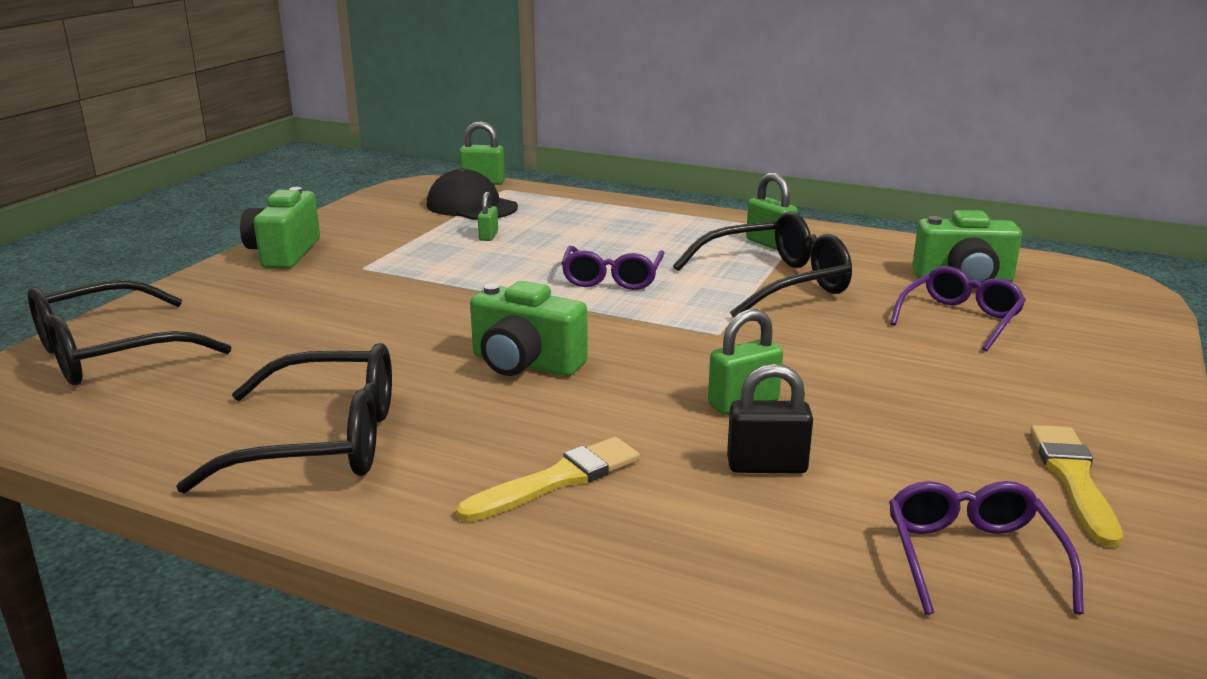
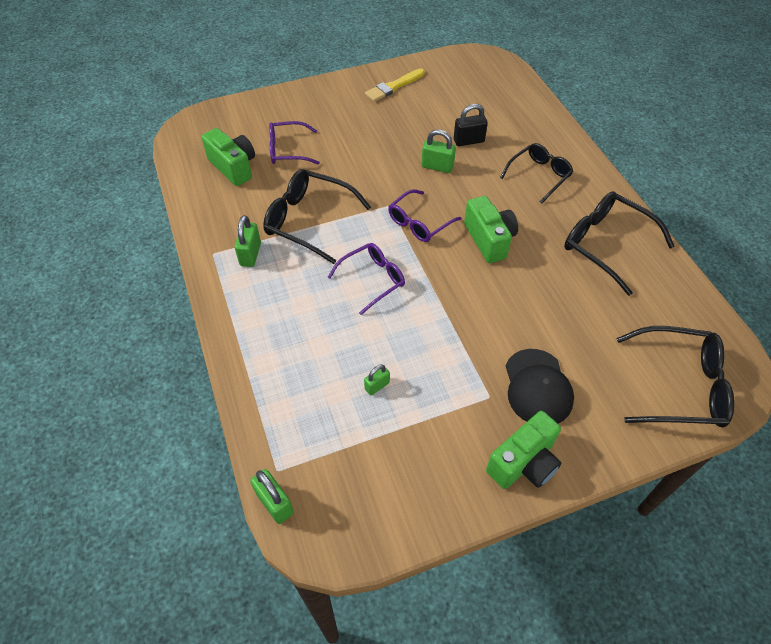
camera: 135 degrees left, 30 degrees up
black cap [427,168,518,220] -> black cap moved to [506,349,574,424]
yellow brush [456,437,640,522] -> black glasses [500,143,573,204]
black padlock [727,364,813,474] -> black padlock turned 60 degrees counterclockwise [454,104,488,146]
purple glasses [889,481,1084,615] -> purple glasses moved to [388,189,462,242]

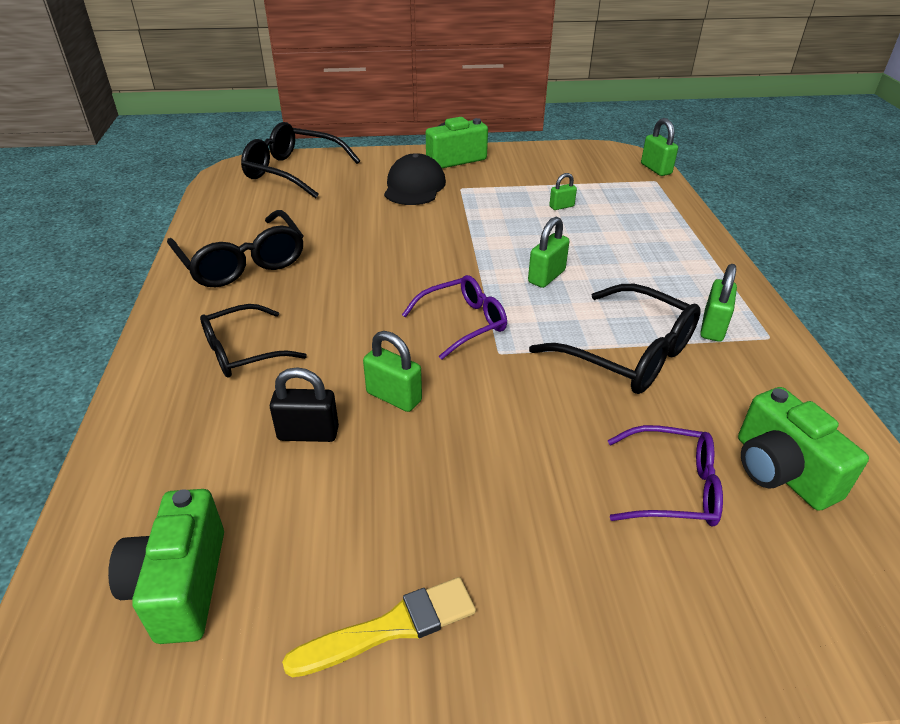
camera: 165 degrees left, 15 degrees down
purple glasses [328,243,405,315] -> green padlock [528,217,570,288]
green camera [464,196,518,263] -> green camera moved to [108,489,224,644]

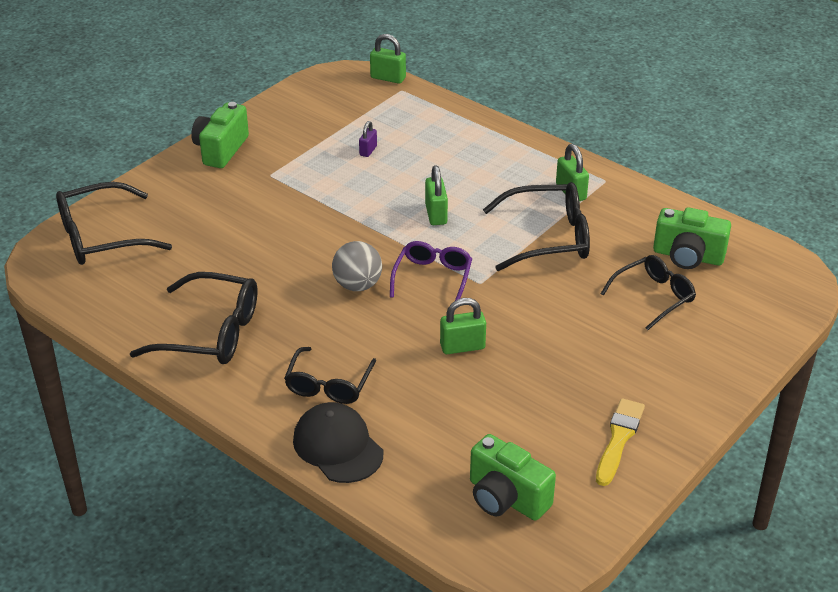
camera: 45 degrees left, 0 degrees up
black padlock [270,367,339,442] -> none
black cap [384,153,446,205] -> black cap moved to [293,402,383,483]
green padlock [549,173,577,210] -> purple padlock [359,121,377,157]
purple glasses [608,425,723,527] -> black glasses [601,255,696,330]
none -> grey ball [332,241,382,291]

